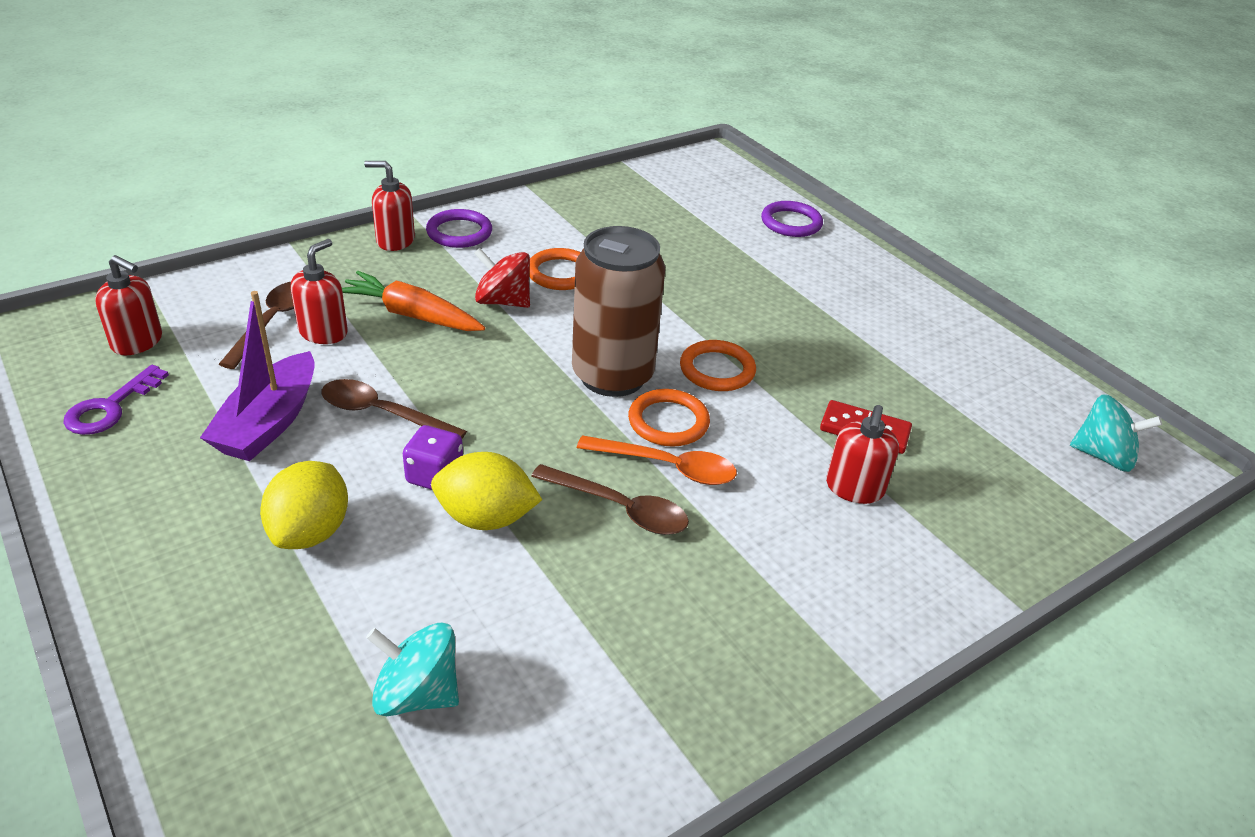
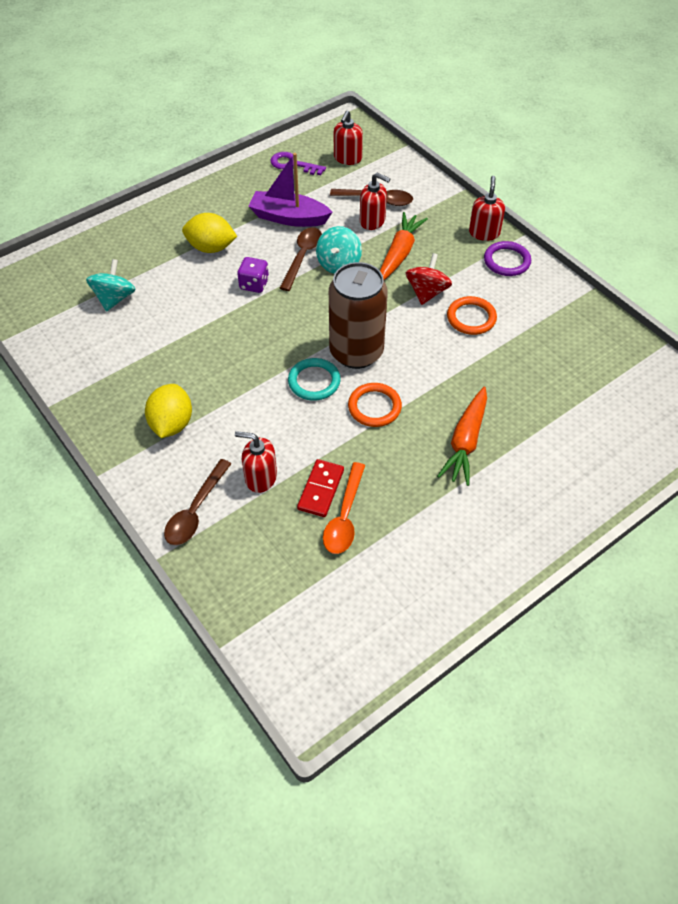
camera: 90 degrees right, 15 degrees up
yellow lemon [431,452,542,530] -> yellow lemon moved to [145,384,192,438]
brown spoon [531,464,689,535] -> brown spoon moved to [164,459,231,545]
orange spoon [577,435,737,485] -> orange spoon moved to [323,462,365,554]
orange ring [628,389,710,447] -> turquoise ring [288,358,341,401]
purple ring [761,201,823,237] -> none
turquoise spinning top [1070,394,1162,472] -> turquoise spinning top moved to [316,226,362,274]
none -> orange carrot [437,387,487,486]

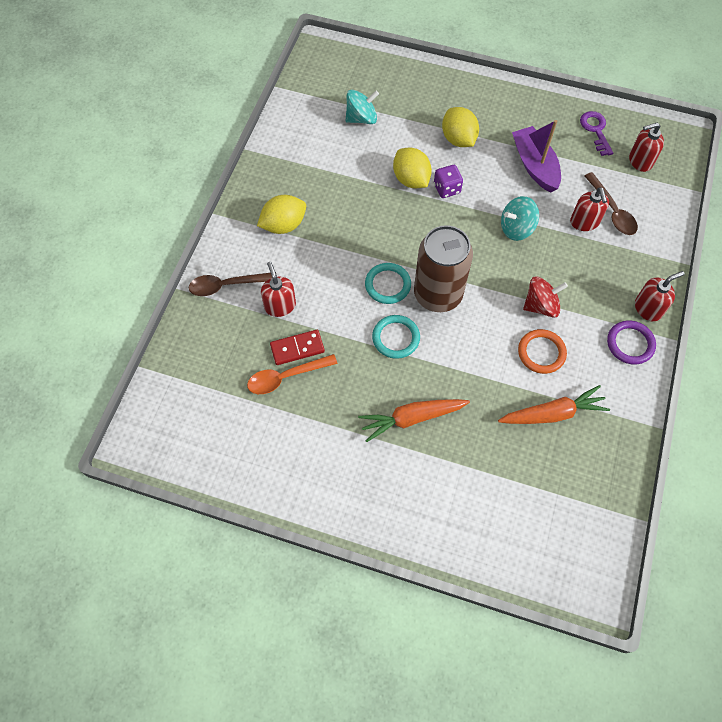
camera: 55 degrees right, 10 degrees up
brown spoon [280,227,322,291] -> none
orange ring [348,383,402,427] -> turquoise ring [372,315,420,359]
orange carrot [380,212,428,280] -> orange carrot moved to [498,385,610,424]
none -> yellow lemon [393,148,432,188]

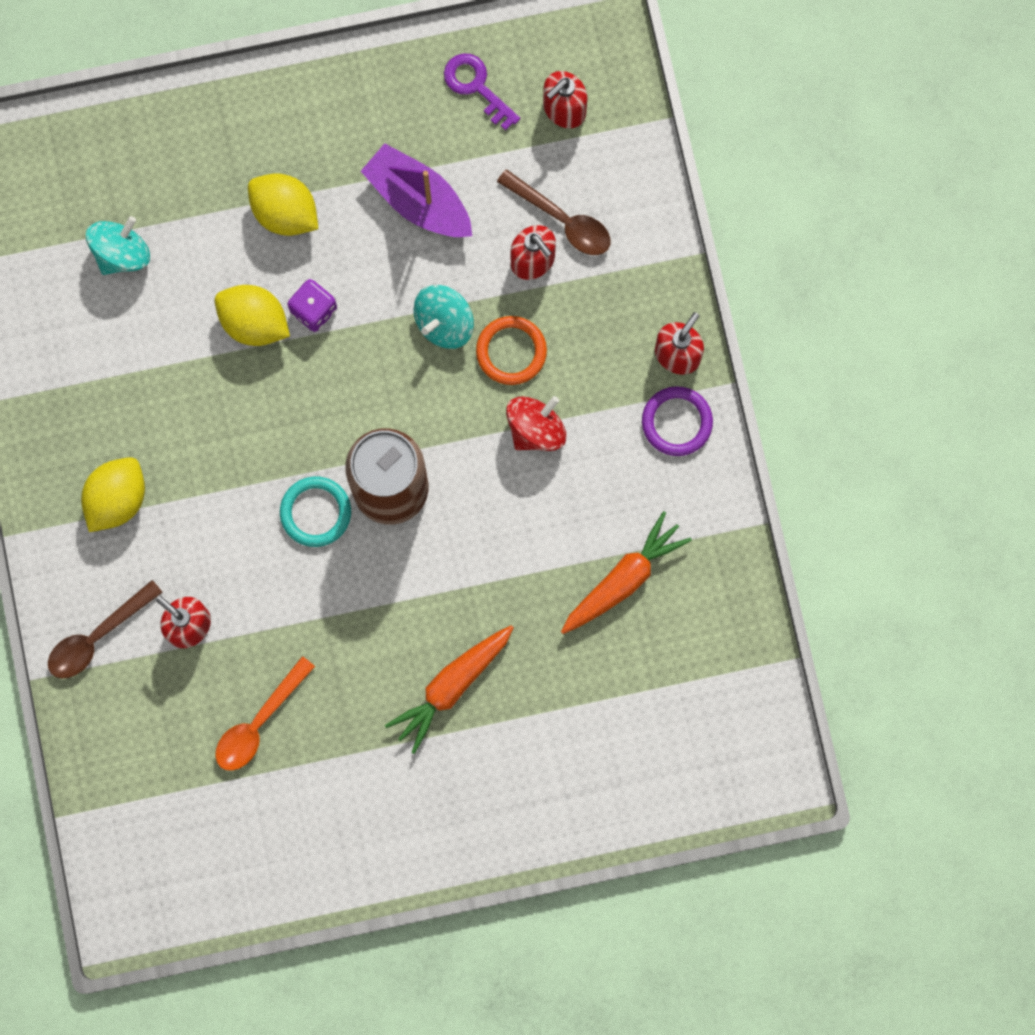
camera: 30 degrees left, 15 degrees up
red domino [270,330,325,365] -> none
turquoise ring [372,315,420,359] -> none
orange ring [518,329,567,374] -> orange ring moved to [476,316,547,385]

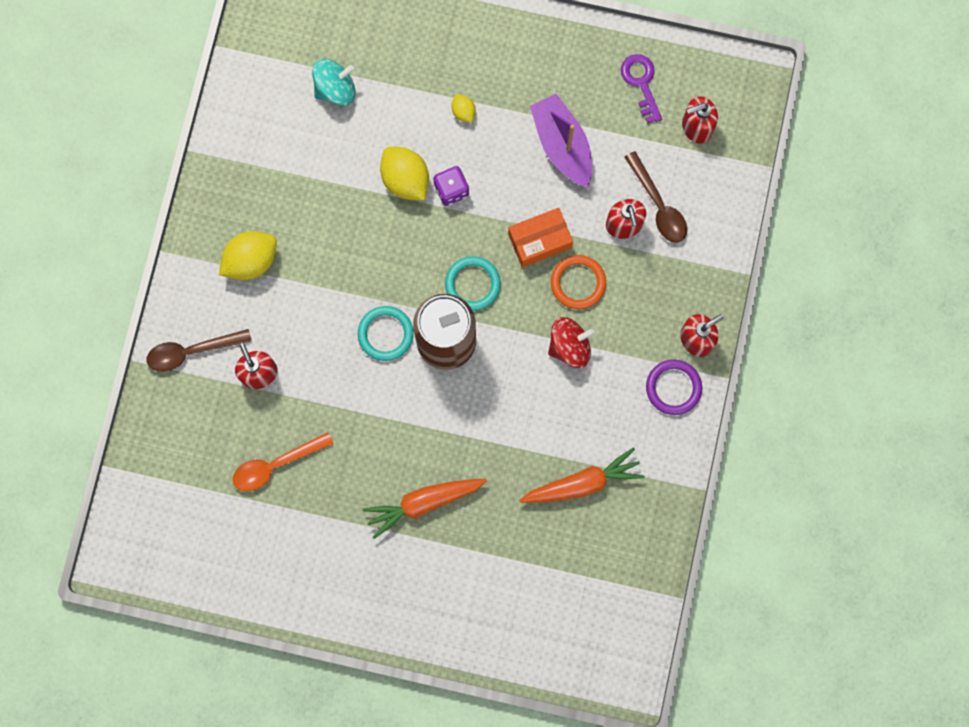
camera: 25 degrees right, 0 degrees up
yellow lemon [248,173,318,236] -> yellow lemon [452,94,476,123], size x0.51
turquoise spinning top [414,285,474,349] -> orange box [508,208,573,267]
none -> turquoise ring [445,256,501,311]

